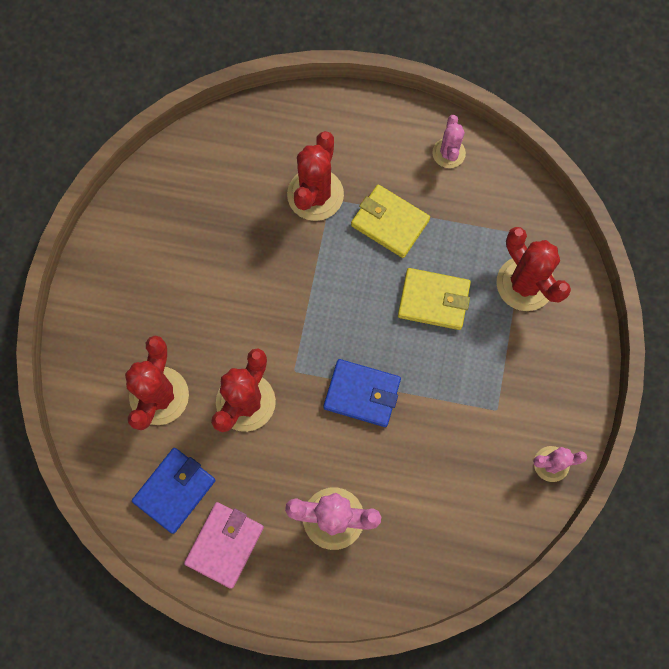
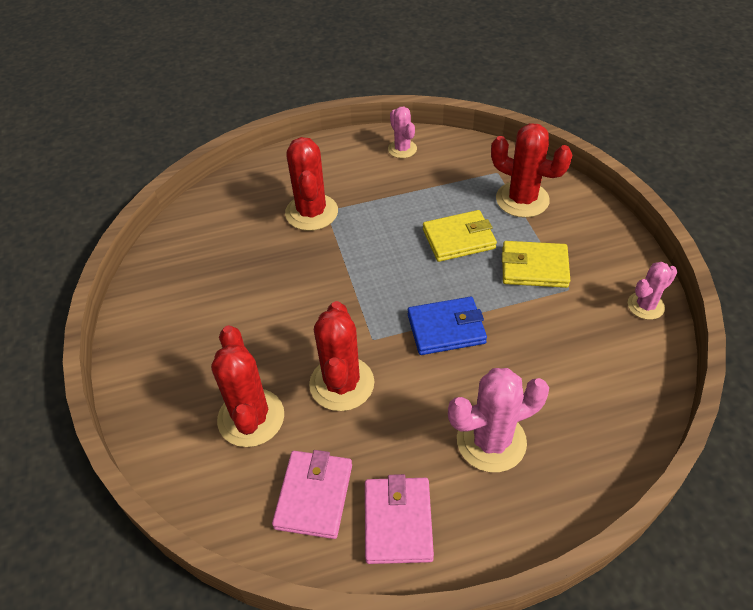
camera: 25 degrees left, 25 degrees down
blue wallet [132,448,216,534] -> pink wallet [272,450,352,539]
yellow wallet [351,185,430,258] -> yellow wallet moved to [502,241,570,288]

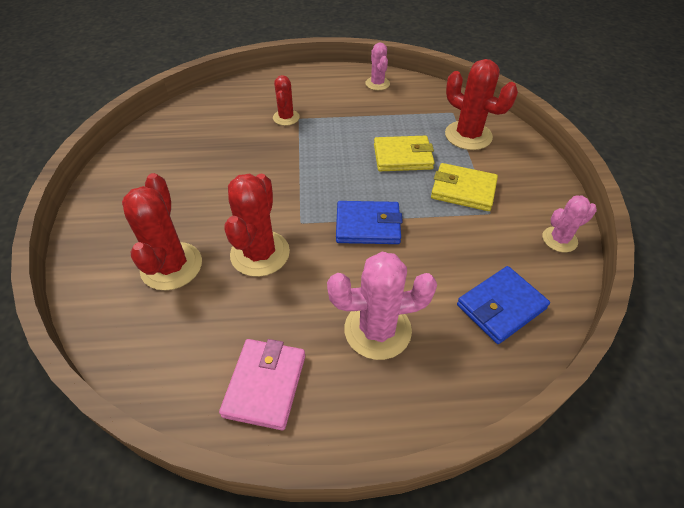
camera: 10 degrees right, 0 degrees up
pink wallet [272,450,352,539] -> none
red cactus [285,137,338,231] -> red cactus [273,75,300,126], size x0.59
none -> blue wallet [457,266,550,344]

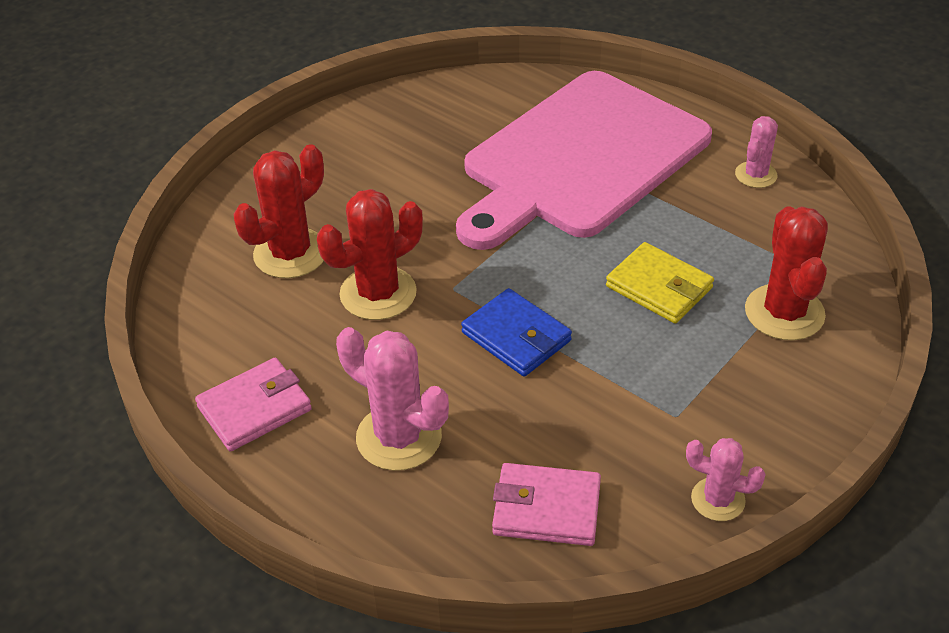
camera: 45 degrees right, 5 degrees down
red cactus [273,75,300,126] -> pink cutting board [456,71,712,250]
yellow wallet [431,163,498,211] -> none
blue wallet [457,266,550,344] -> pink wallet [492,463,601,546]

